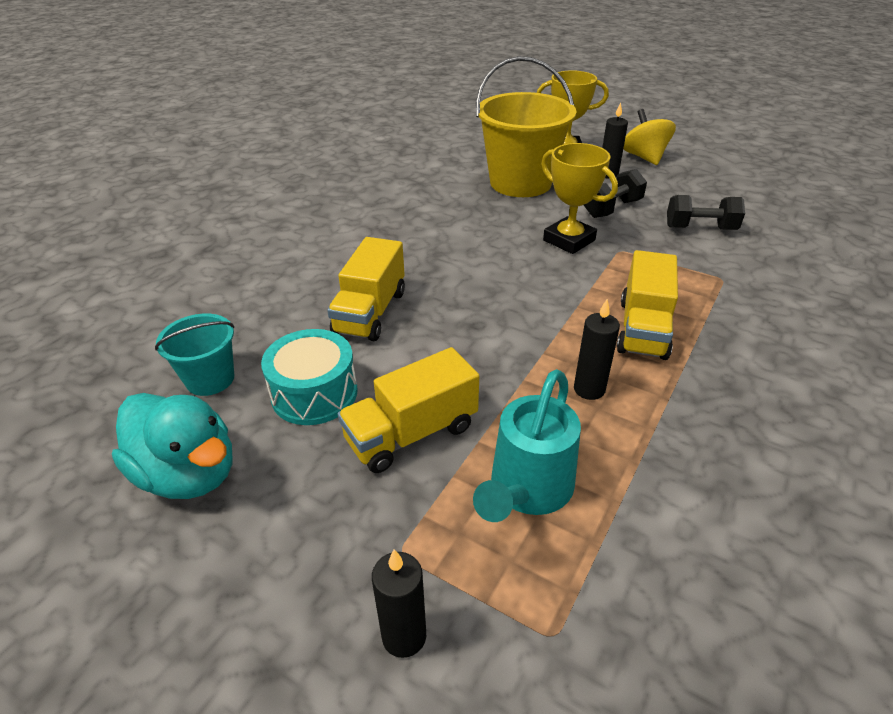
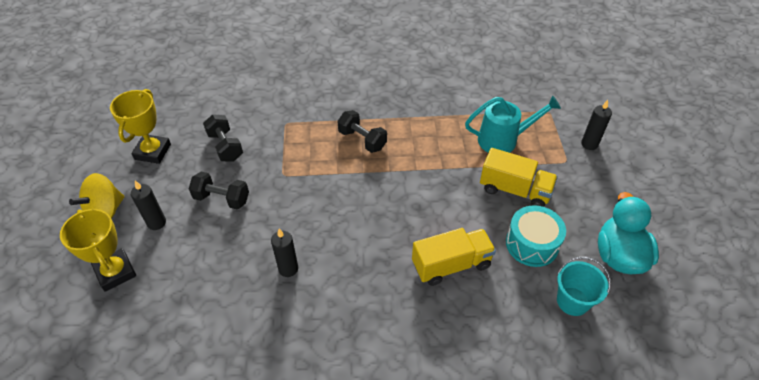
camera: 125 degrees left, 10 degrees up
yellow bucket [476,56,576,197] -> none
yellow trophy [541,143,618,254] -> yellow trophy moved to [110,89,171,164]
black candle [574,299,620,400] -> black candle moved to [271,229,298,277]
yellow truck [617,250,678,360] -> black dumbbell [337,110,387,153]

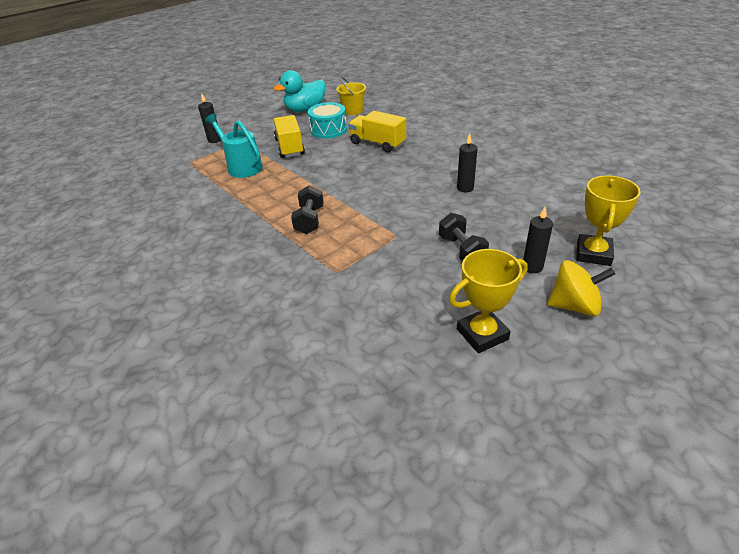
camera: 125 degrees left, 10 degrees down
black dumbbell [203,114,243,162] -> none
turquoise bucket [557,257,611,316] -> yellow bucket [336,76,366,115]

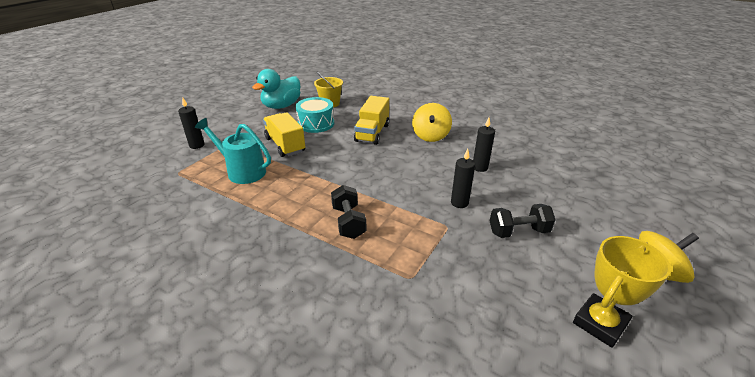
camera: 20 degrees left, 5 degrees down
yellow truck [348,111,406,152] -> yellow truck turned 90 degrees counterclockwise [354,96,389,145]
black dumbbell [439,213,489,261] -> black dumbbell turned 60 degrees counterclockwise [490,204,556,238]
black candle [523,207,553,273] -> black candle moved to [451,149,475,208]
yellow trophy [576,175,641,266] -> none
none -> yellow spinning top [412,103,452,142]

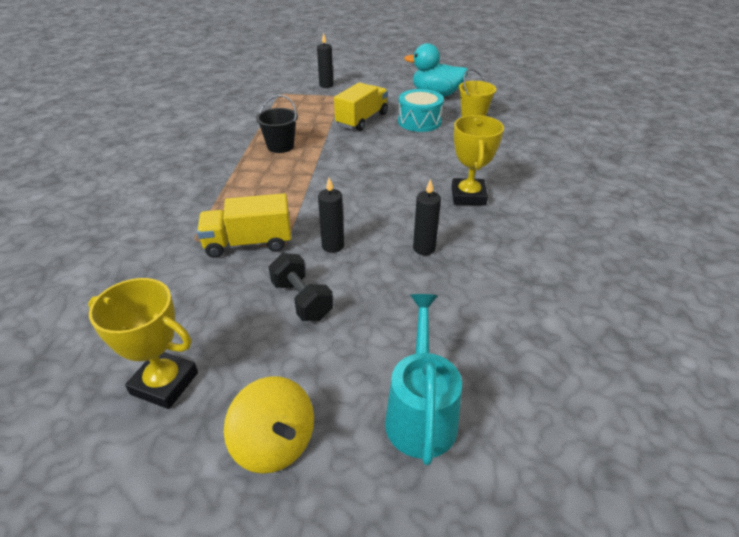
camera: 65 degrees right, 5 degrees up
turquoise watering can [195,118,271,184] -> turquoise watering can moved to [385,294,462,465]
black dumbbell [331,185,367,239] -> none
yellow truck [354,96,389,145] -> yellow truck moved to [197,193,291,258]
yellow spinning top [412,103,452,142] -> yellow trophy [452,115,504,206]
none -> black bucket [256,95,298,153]

